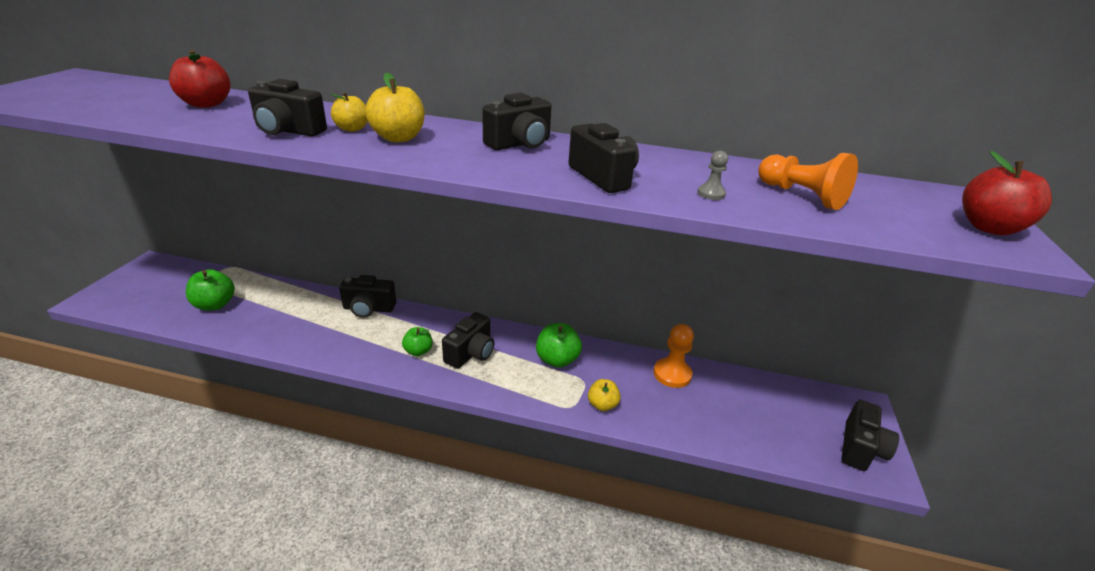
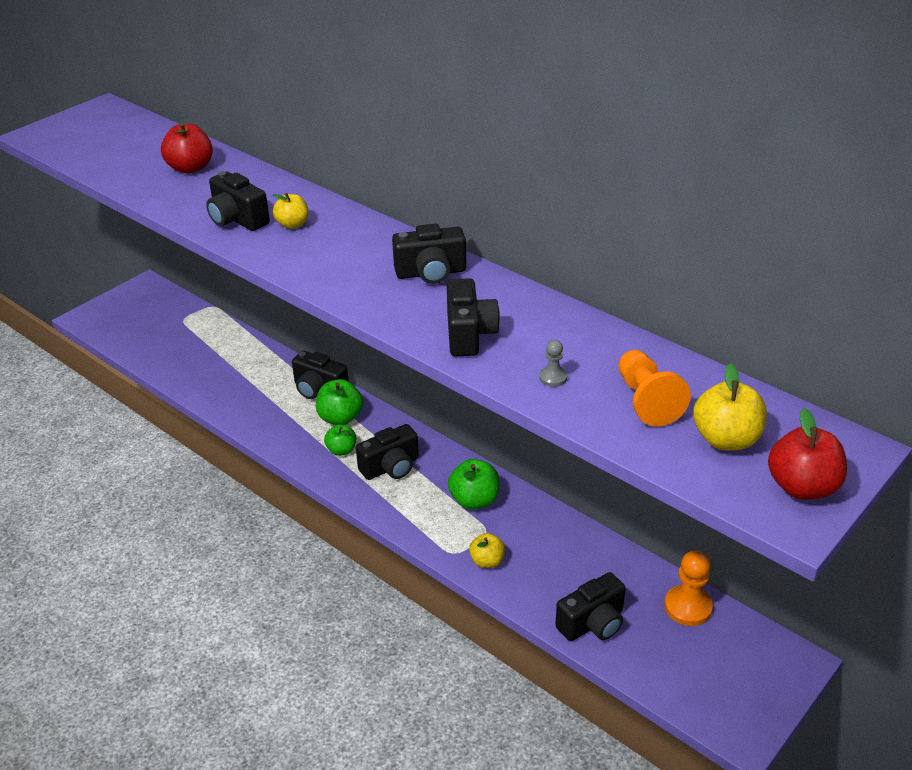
camera: 30 degrees right, 5 degrees up
green apple [186,269,235,311] -> green apple moved to [316,379,363,425]
yellow apple [365,73,425,142] -> yellow apple moved to [693,363,767,450]
orange pawn [654,324,694,388] -> orange pawn moved to [664,550,713,626]
black camera [841,400,899,471] -> black camera moved to [555,572,626,641]

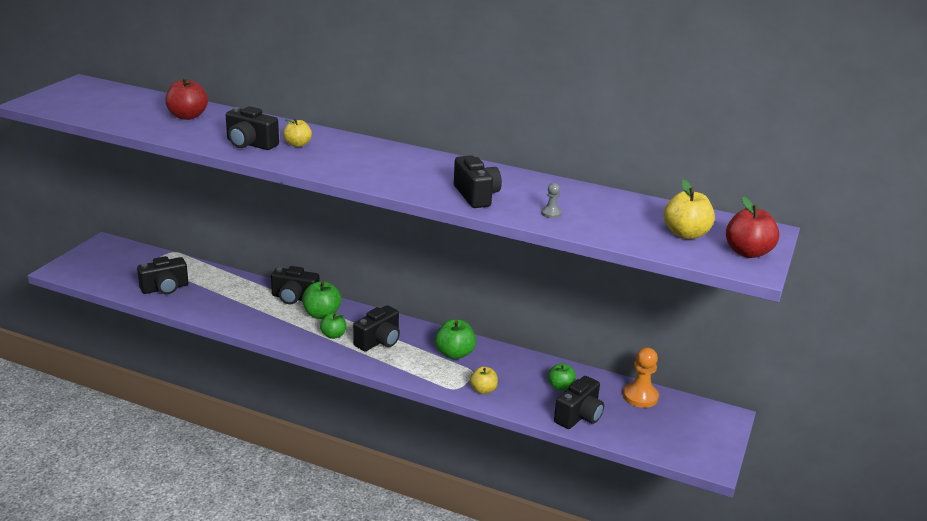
camera: 20 degrees left, 10 degrees down
black camera [392,224,466,284] -> black camera moved to [137,256,188,295]
orange pawn [618,350,691,427] -> none
none -> green apple [548,363,576,391]

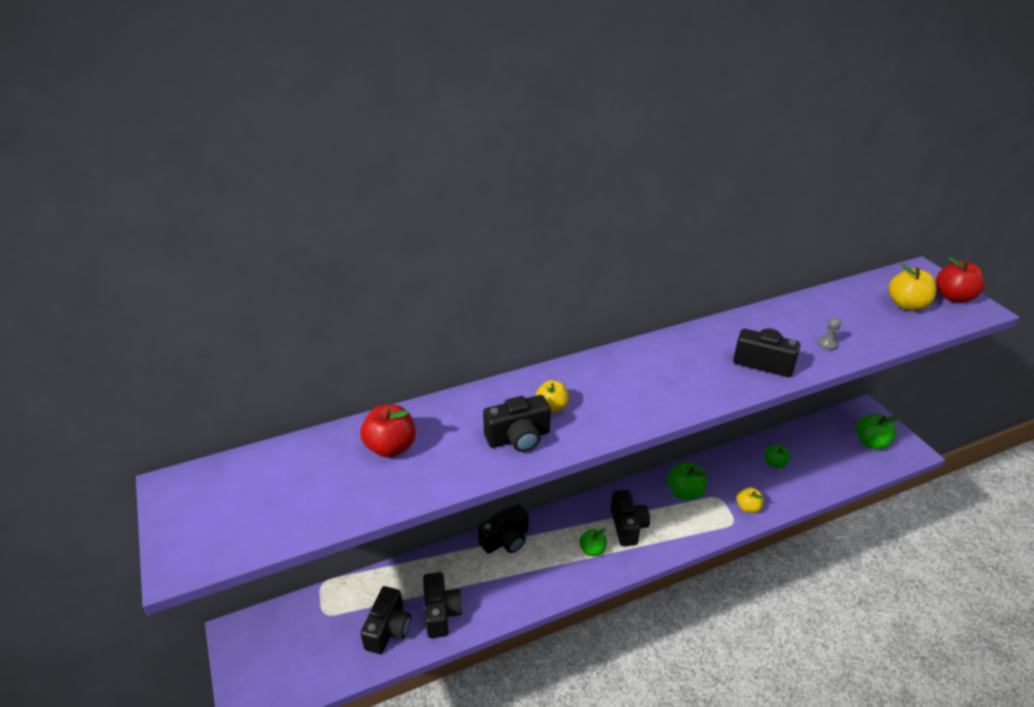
camera: 45 degrees left, 10 degrees up
green apple [302,281,342,319] -> green apple moved to [856,414,900,449]
black camera [554,376,604,429] -> black camera moved to [423,572,463,638]
orange pawn [623,347,659,408] -> none

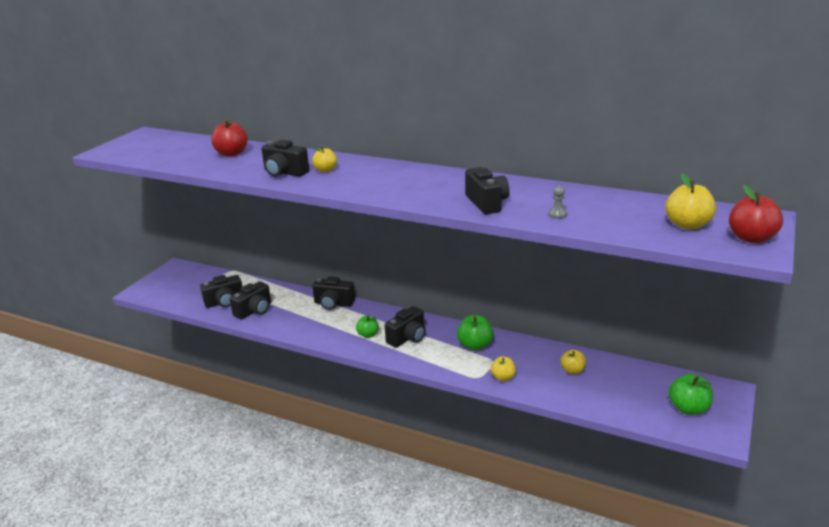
camera: 50 degrees right, 10 degrees down
green apple [765,444,790,468] -> yellow apple [561,350,586,374]

